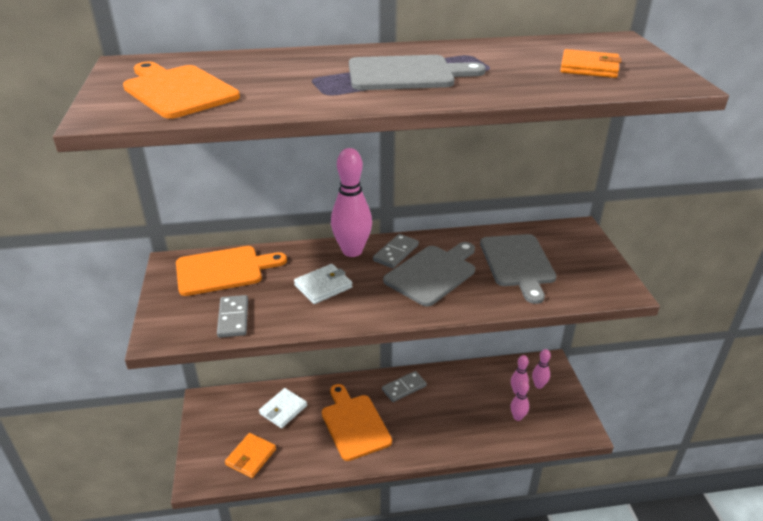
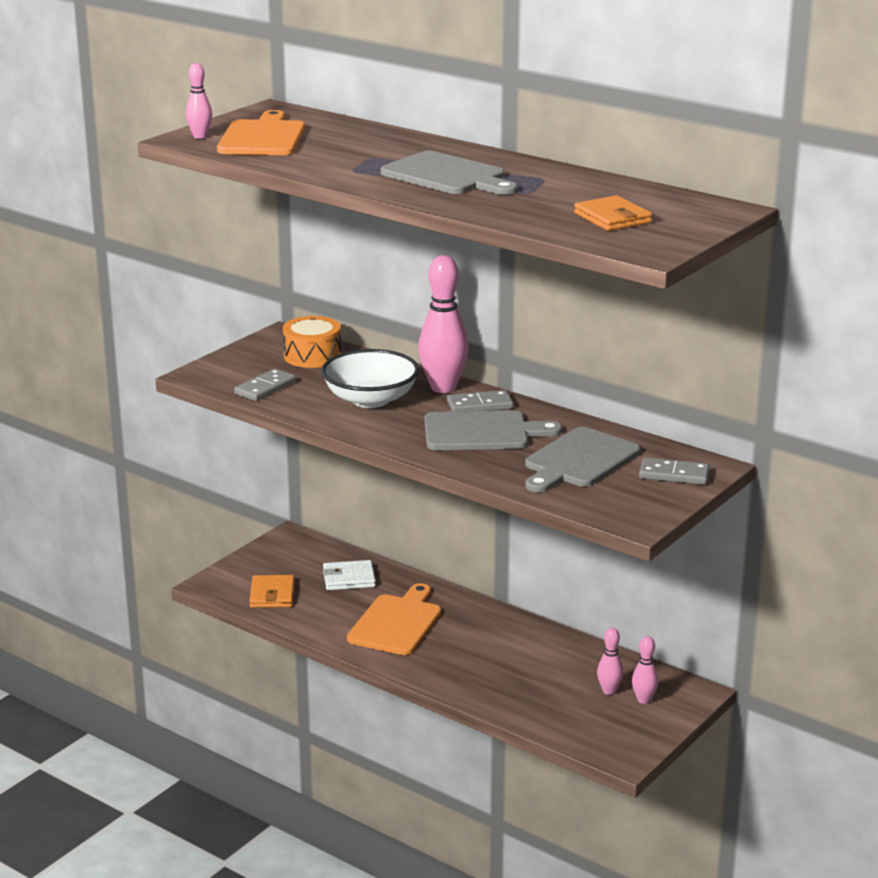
camera: 45 degrees right, 10 degrees down
orange cutting board [176,246,287,296] -> orange drum [283,316,341,368]
orange wallet [225,433,276,478] -> orange wallet turned 75 degrees counterclockwise [249,575,294,608]
white wallet [294,264,353,304] -> white bowl [321,349,419,408]
grey domino [382,371,427,402] -> grey domino moved to [639,457,710,485]
pink bowling pin [510,380,529,421] -> pink bowling pin moved to [186,63,213,139]

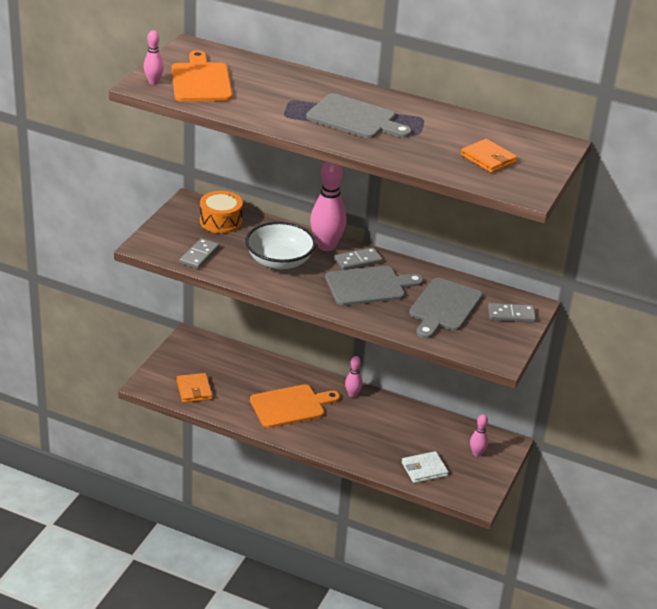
camera: 15 degrees left, 10 degrees up
white wallet [323,560,376,590] -> white wallet moved to [402,451,448,483]
orange cutting board [347,583,441,655] -> orange cutting board turned 60 degrees clockwise [250,384,340,428]
pink bowling pin [597,628,623,695] -> pink bowling pin moved to [345,356,362,398]

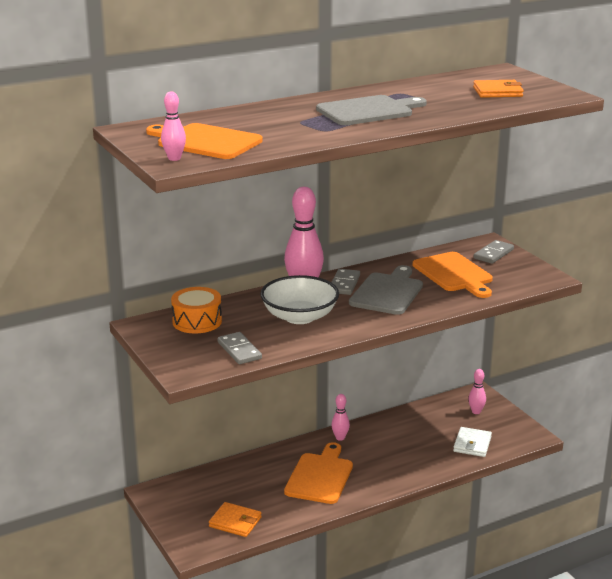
camera: 50 degrees left, 10 degrees down
grey cutting board [409,278,483,339] -> orange cutting board [413,252,493,298]

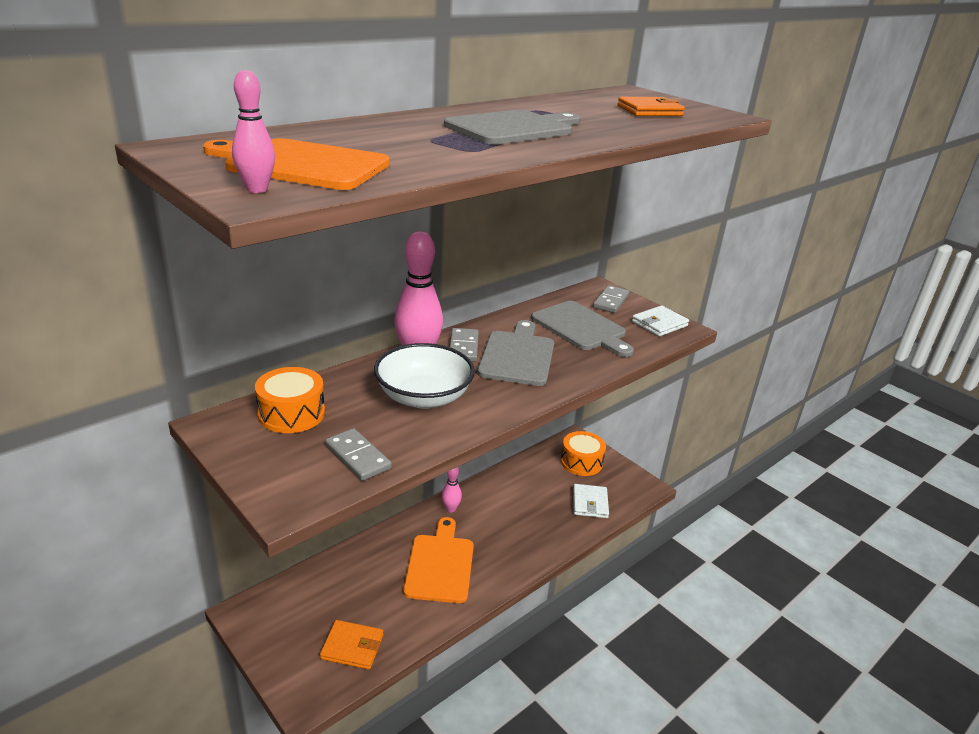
camera: 15 degrees left, 5 degrees up
orange cutting board [413,252,493,298] -> grey cutting board [531,301,634,357]
pink bowling pin [468,369,486,414] -> orange drum [561,431,606,476]
none -> white wallet [632,306,689,337]

